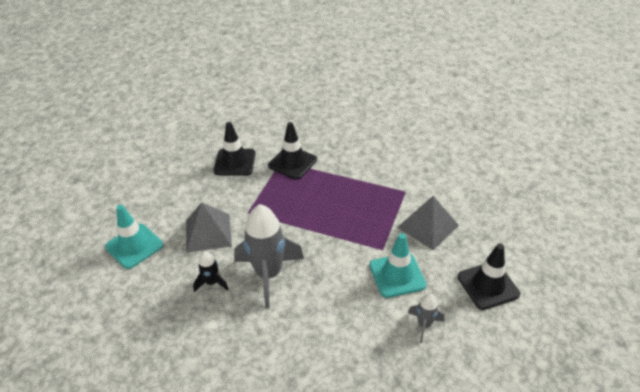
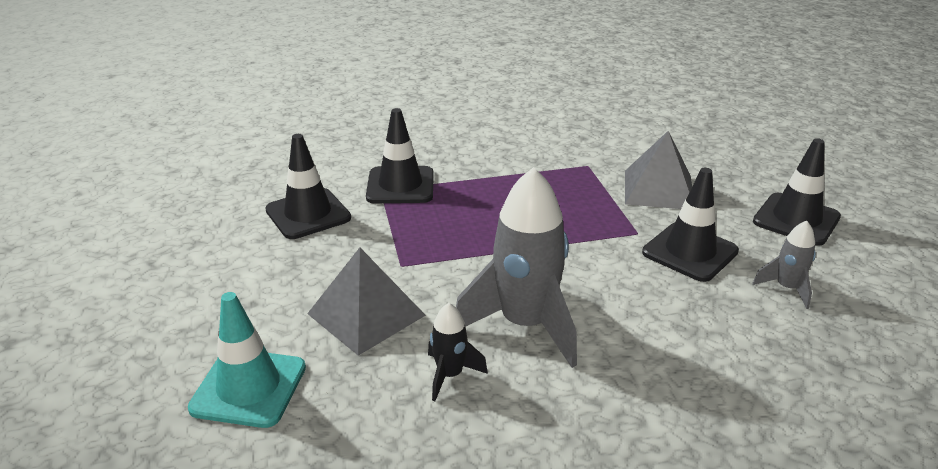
camera: 35 degrees left, 10 degrees down
turquoise traffic cone [370,233,426,298] -> black traffic cone [642,168,739,282]

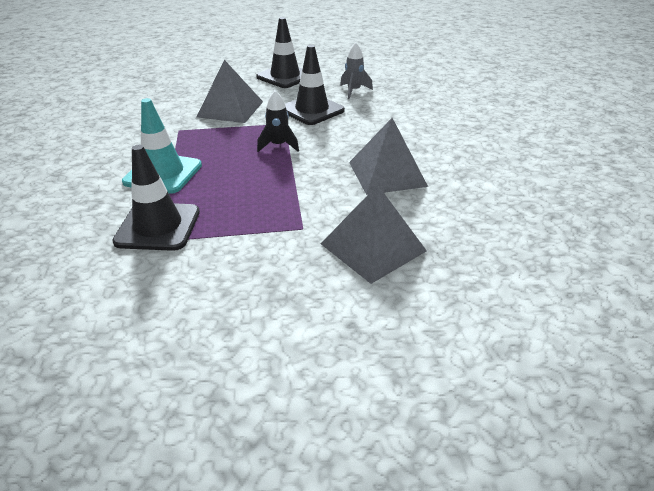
camera: 85 degrees left, 5 degrees up
turquoise traffic cone [188,292,306,428] -> turquoise traffic cone moved to [122,98,202,194]
black traffic cone [265,134,351,239] -> none
black rocket [428,303,488,401] -> black rocket moved to [257,90,299,152]
grey rocket [456,167,577,368] -> grey pyramid [349,118,428,195]

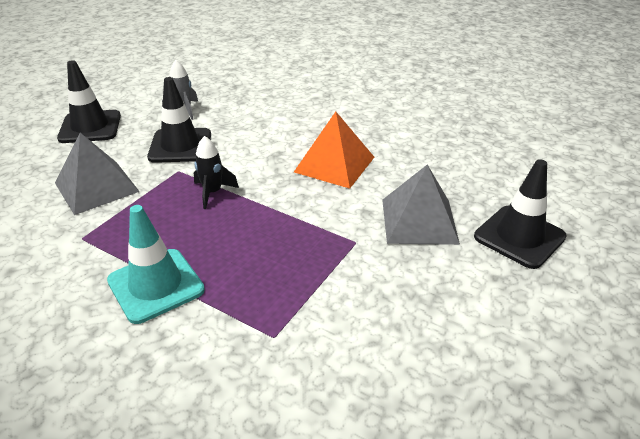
camera: 50 degrees left, 0 degrees up
black traffic cone [112,145,200,251] -> black traffic cone moved to [474,159,567,269]
grey pyramid [349,118,428,195] -> orange pyramid [294,112,374,189]

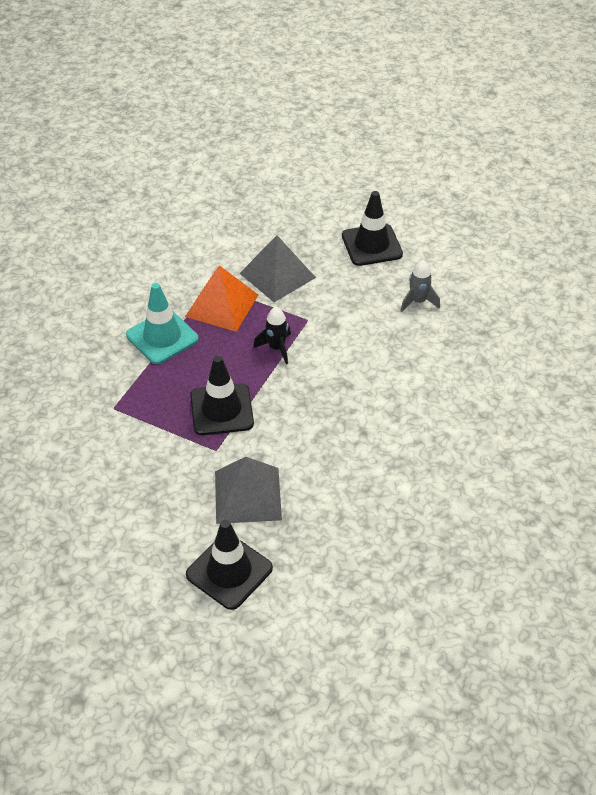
camera: 85 degrees right, 10 degrees up
black traffic cone [147,77,211,163] -> black traffic cone moved to [190,356,254,435]
orange pyramid [294,112,374,189] -> orange pyramid moved to [185,265,258,332]

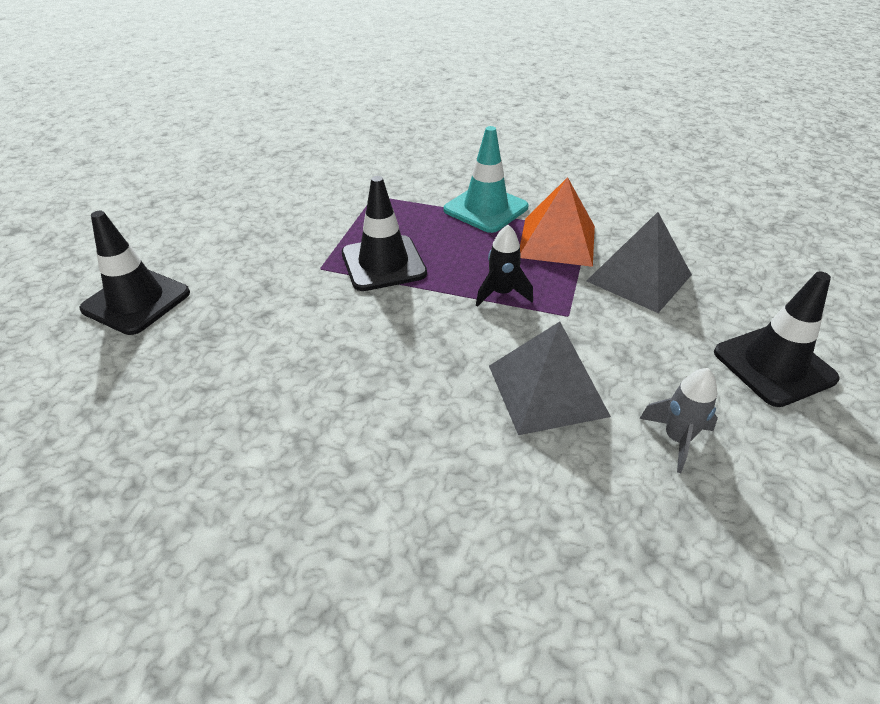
camera: 80 degrees right, 5 degrees down
grey pyramid [215,457,282,524] -> grey pyramid moved to [489,322,611,435]

